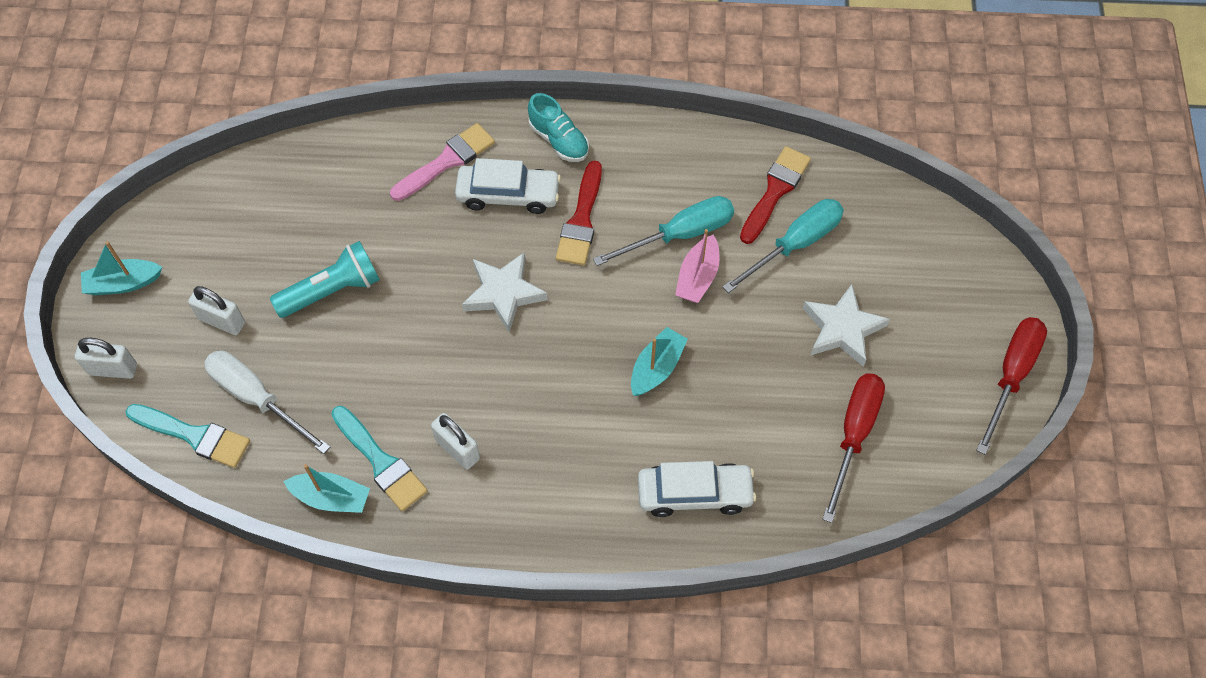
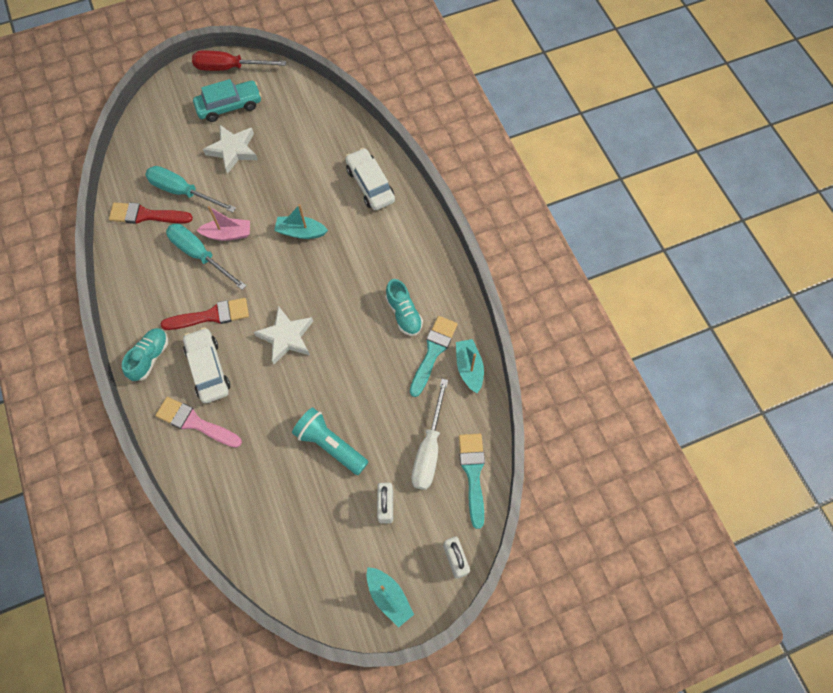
camera: 115 degrees left, 5 degrees up
white padlock [431,413,480,469] -> turquoise shoe [386,279,423,336]
red screwdriver [822,373,885,523] -> none
none -> turquoise car [193,79,262,122]

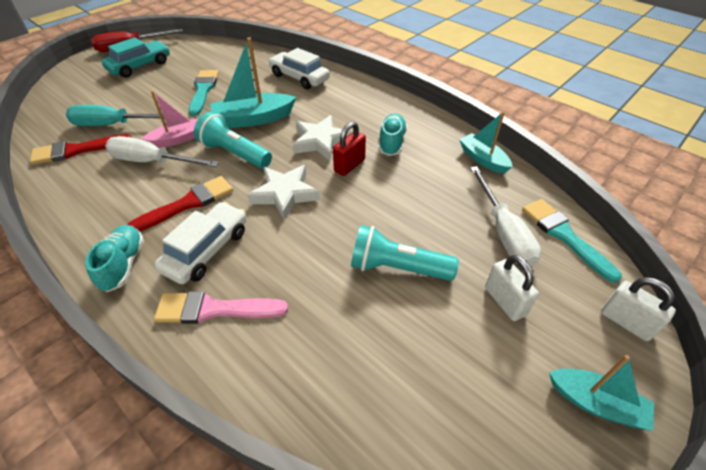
camera: 25 degrees left, 20 degrees down
turquoise screwdriver [166,224,246,290] -> white screwdriver [105,136,219,167]
white car [183,327,230,403] -> white car turned 75 degrees clockwise [154,202,247,284]
white star [203,125,258,174] -> white star moved to [292,115,352,161]
turquoise boat [274,204,328,239] -> turquoise boat [210,37,296,128], size x1.53
turquoise shoe [386,279,423,336] -> turquoise shoe turned 120 degrees counterclockwise [379,114,407,156]
turquoise brush [410,316,457,397] -> turquoise brush moved to [189,70,219,116]
none -> turquoise flashlight [194,112,272,169]
none -> red padlock [333,122,366,176]

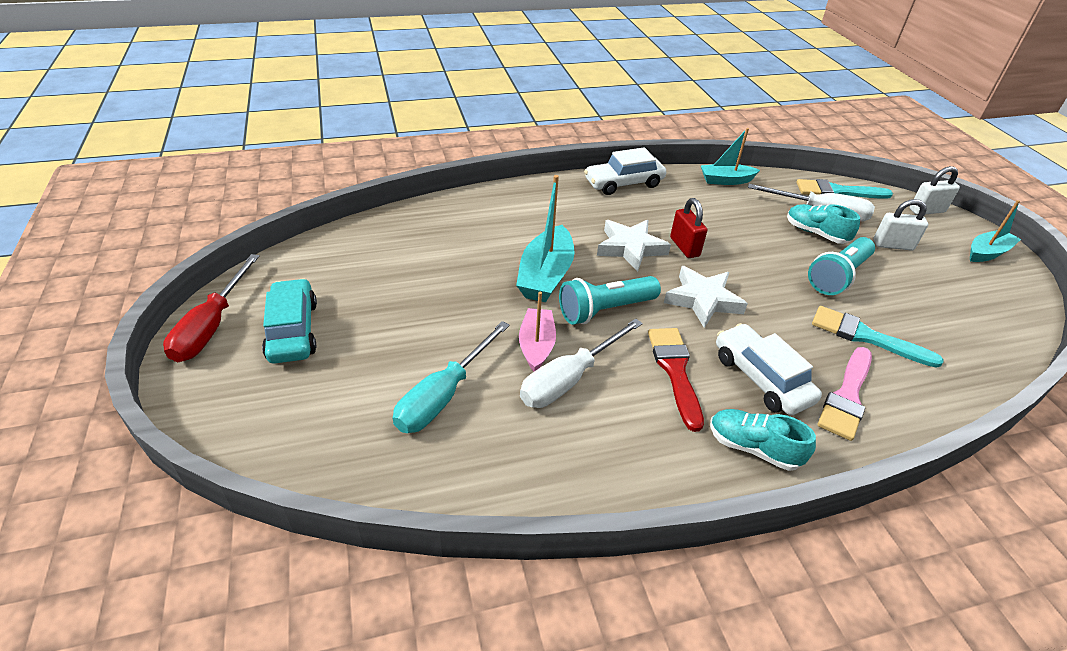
camera: 60 degrees left, 5 degrees down
red brush [30,134,132,165] -> none
turquoise brush [189,70,219,116] -> turquoise brush moved to [812,306,944,368]
white car [268,48,330,89] -> white car moved to [584,147,666,195]
turquoise shoe [379,114,407,156] -> turquoise shoe moved to [787,204,860,244]

